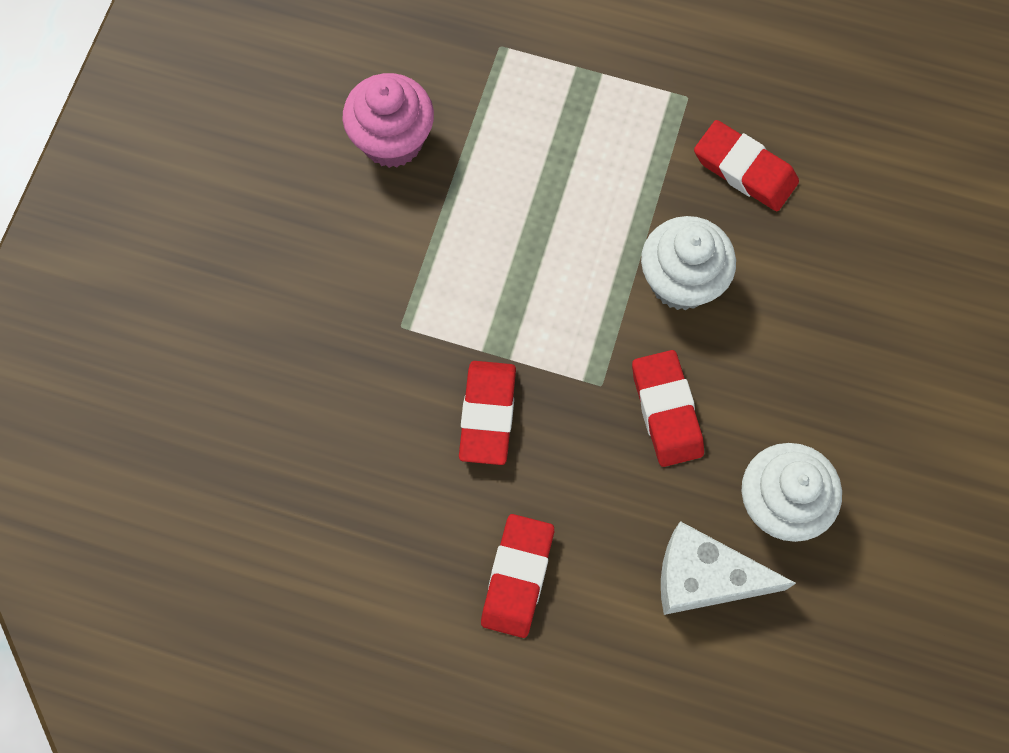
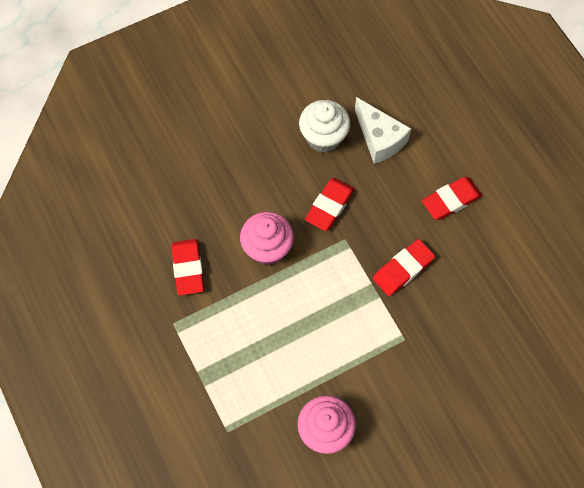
camera: 135 degrees left, 5 degrees down
white cupcake [641,216,736,310] -> pink cupcake [240,212,294,265]

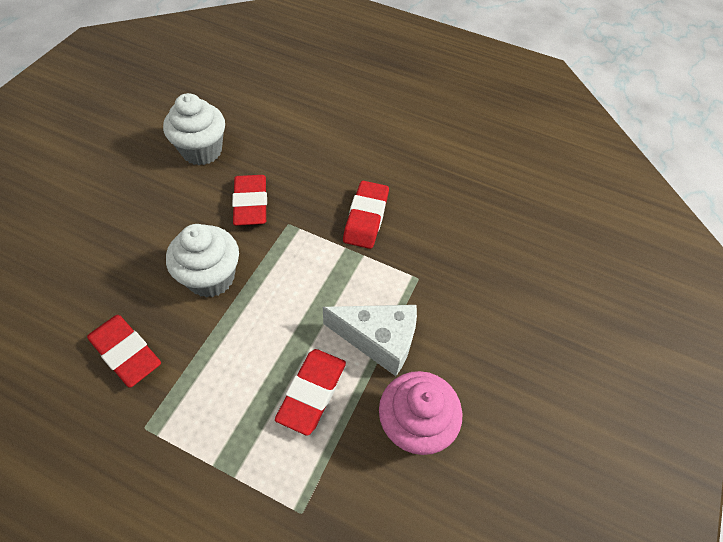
camera: 40 degrees left, 10 degrees down
pink cupcake [240,212,294,265] -> white cupcake [166,224,239,298]
white cheese [355,97,411,164] -> white cheese moved to [323,305,417,376]
red eraser [422,177,482,220] -> red eraser moved to [275,349,346,436]

